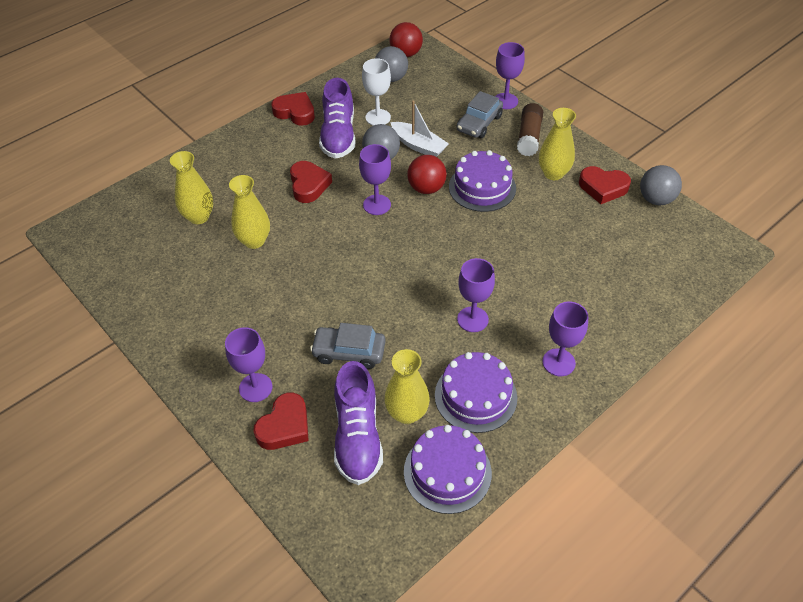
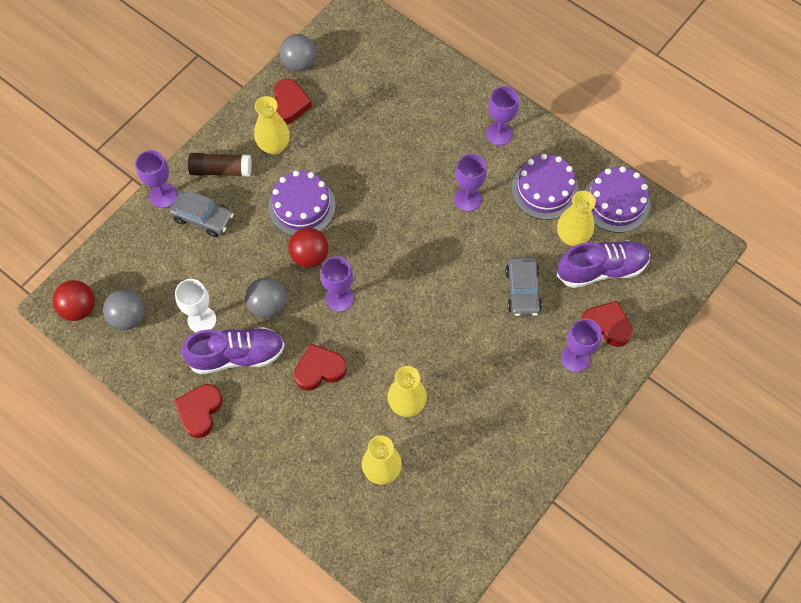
camera: 100 degrees left, 15 degrees up
white boat [390,100,449,157] -> none

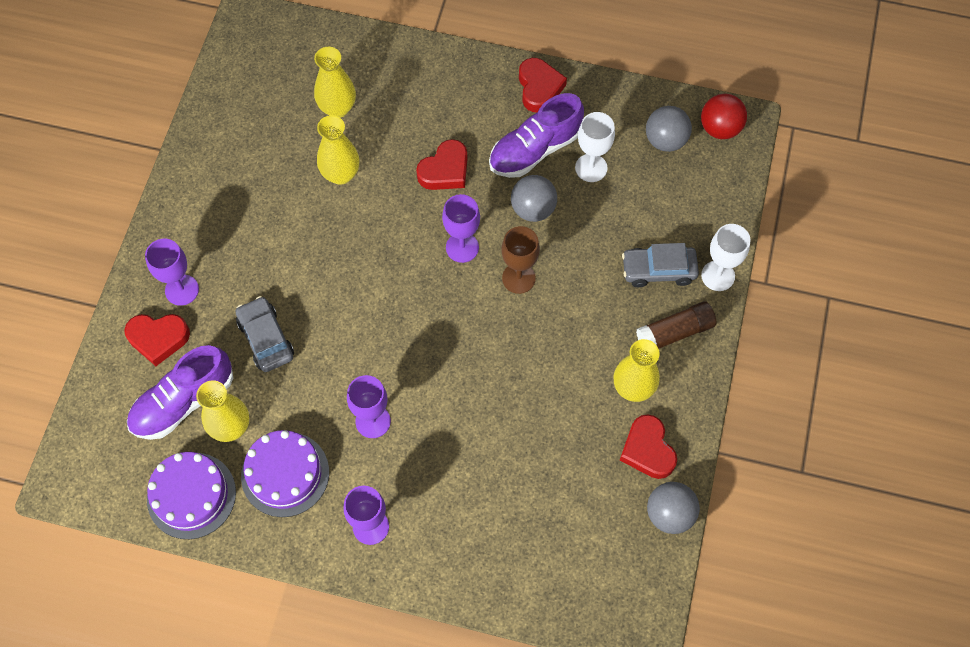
camera: 155 degrees right, 0 degrees up
purple goblet [136,150,177,208] -> white goblet [701,224,751,291]
purple cake [268,170,336,235] -> none
red ball [288,228,328,268] -> brown goblet [501,226,540,294]

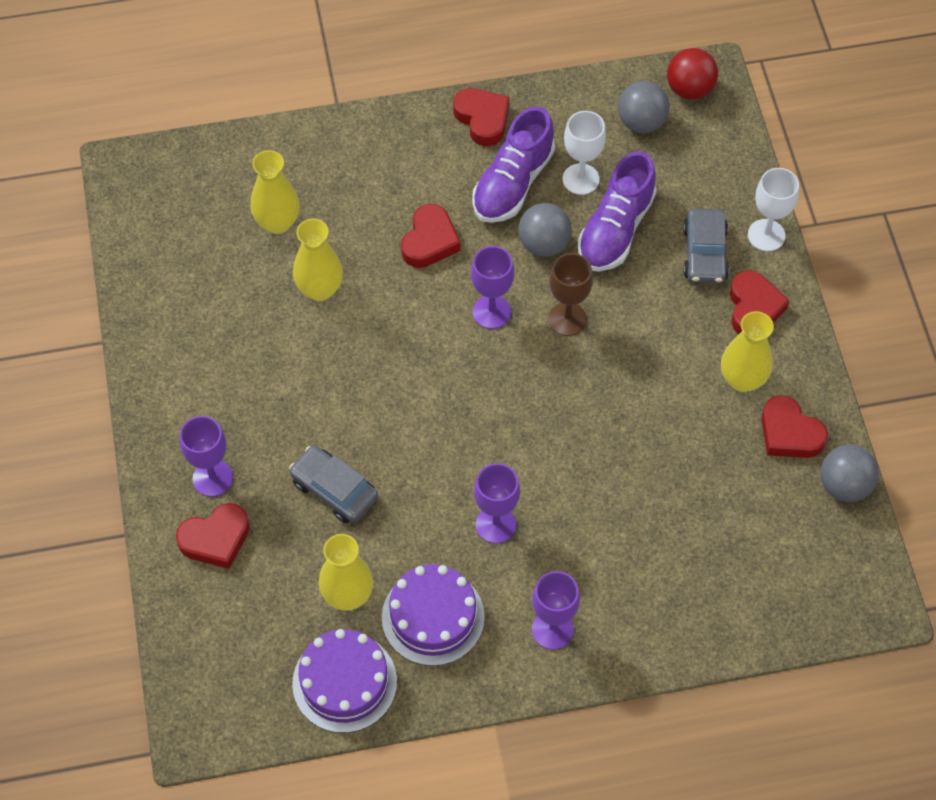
camera: 25 degrees left, 5 degrees down
purple shoe [127,345,233,440] -> purple shoe moved to [578,151,657,272]
grey car [622,243,699,287] -> grey car turned 60 degrees counterclockwise [683,209,729,284]
brown glue stick [636,301,716,349] -> red heart [730,270,790,334]

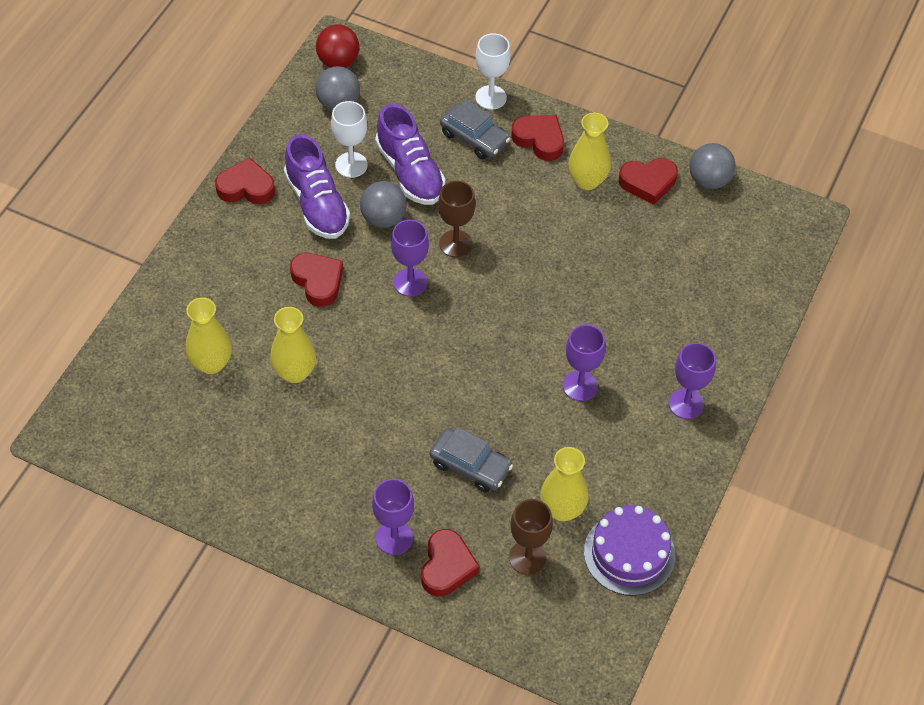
camera: 55 degrees left, 5 degrees down
grey car [289,446,378,523] -> grey car turned 135 degrees counterclockwise [430,427,513,493]
purple cake [382,564,485,666] -> none
none -> brown goblet [509,499,553,575]

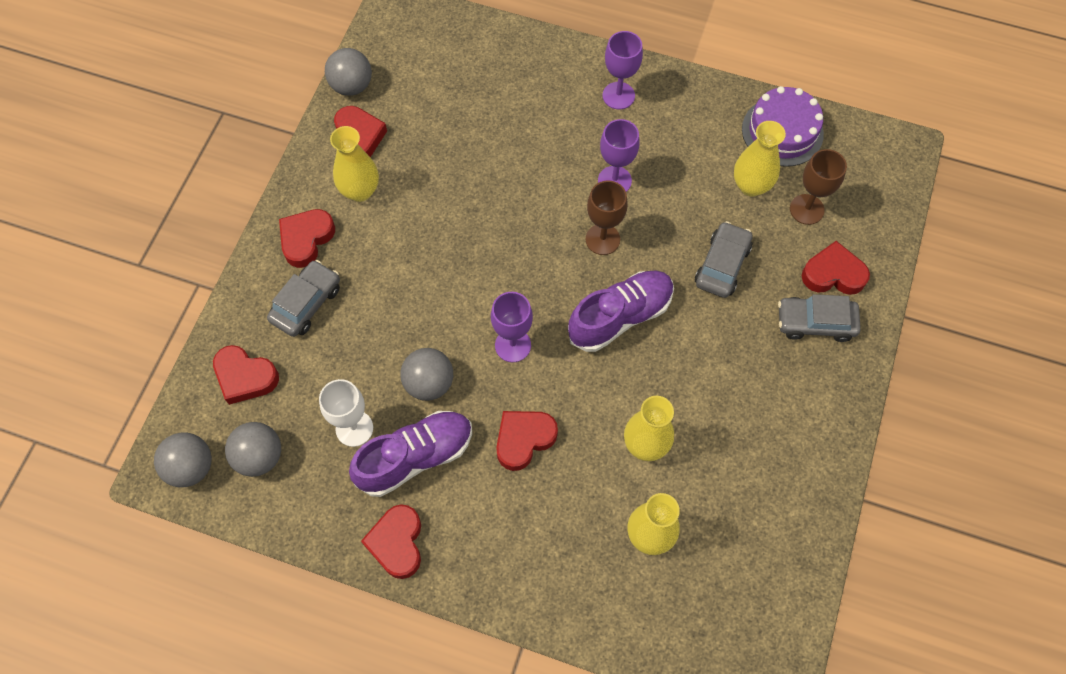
camera: 95 degrees left, 10 degrees up
red ball [316,25,359,68] -> grey ball [154,433,212,487]
purple goblet [372,479,414,555] -> grey car [778,294,861,342]
purple shoe [375,104,445,205] -> purple shoe moved to [568,271,674,352]
brown goblet [438,181,475,257] -> brown goblet moved to [586,180,628,255]
white goblet [475,33,511,110] -> none
none -> red heart [213,345,279,405]

